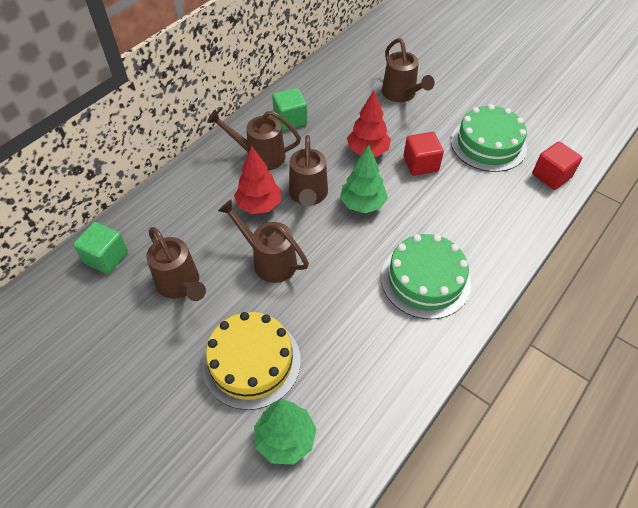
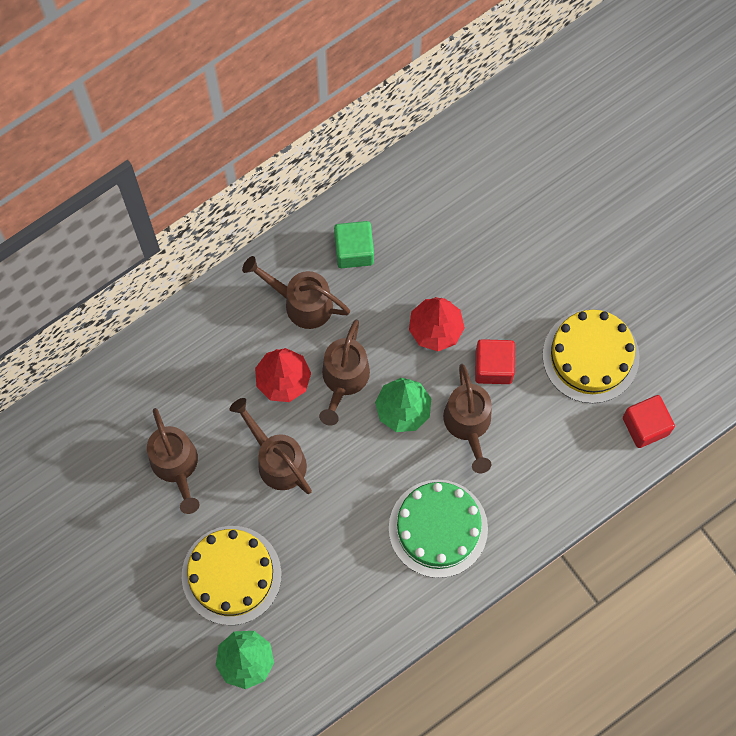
camera: 15 degrees right, 20 degrees up
green cube [73,222,128,274] -> none
brown watering can [382,38,435,102] -> brown watering can moved to [443,364,492,473]
green cake [451,104,527,172] -> yellow cake [542,310,639,403]

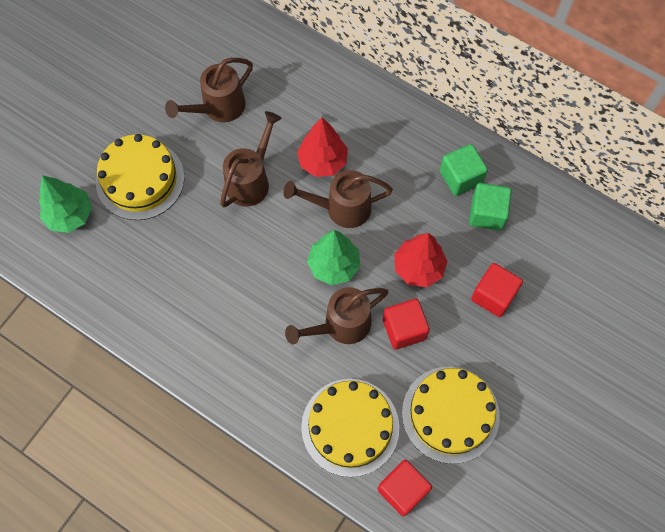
camera: 70 degrees right, 5 degrees down
brown watering can [242,256,350,329] -> none
green cake [389,480,488,578] -> none
none -> yellow cake [301,379,399,477]
none -> green cube [469,183,512,231]
none -> red cube [471,263,523,317]

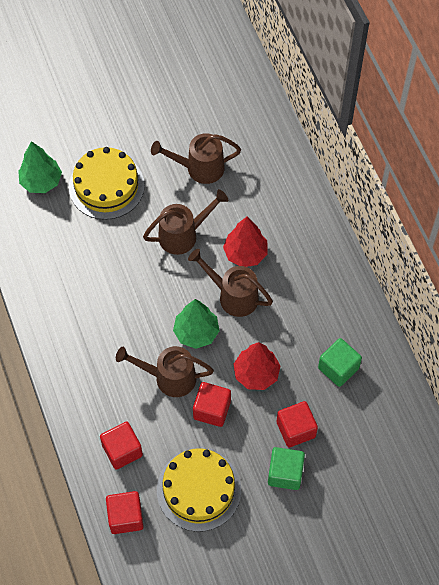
camera: 35 degrees right, 5 degrees down
yellow cake [301,379,399,477] -> red cube [100,422,143,470]
green cube [440,144,488,196] -> green cube moved to [268,447,305,490]

